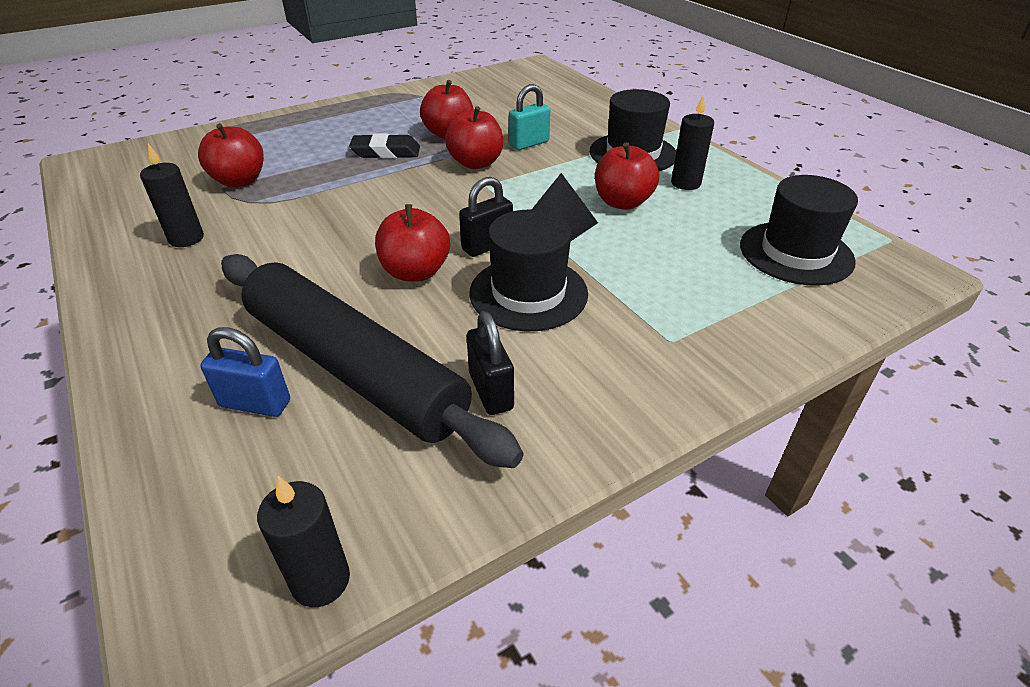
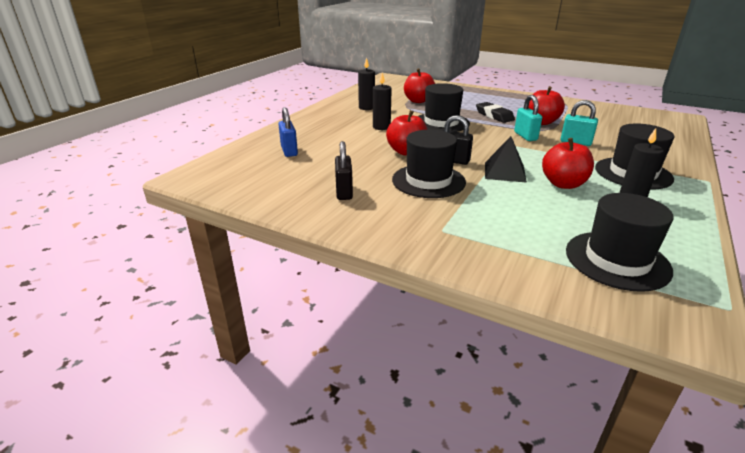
camera: 60 degrees right, 10 degrees down
black rolling pin [221,254,523,468] -> none
black candle [257,476,350,607] -> black candle moved to [373,73,392,130]
red apple [445,106,503,169] -> turquoise padlock [514,95,542,141]
black padlock [467,311,514,415] -> black padlock turned 45 degrees counterclockwise [335,141,353,200]
none -> black hat [418,83,470,132]

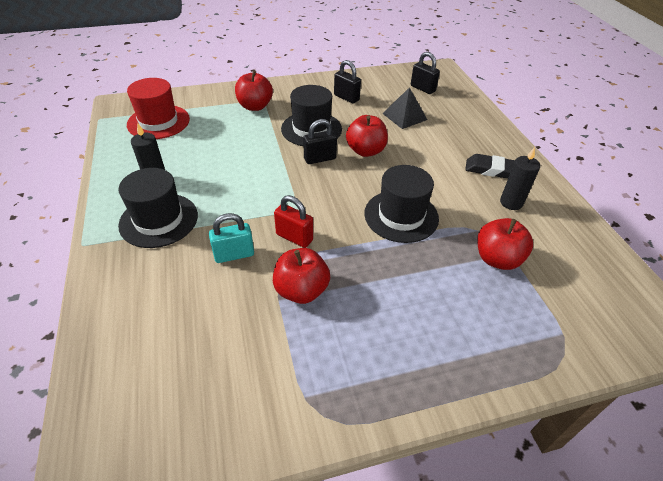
camera: 135 degrees right, 15 degrees up
blue padlock [279,107,298,157] -> none
black candle [373,73,392,130] -> none
black eraser [476,102,515,123] -> black eraser moved to [465,154,515,179]
black pyramid [485,136,527,183] -> black pyramid moved to [382,87,427,129]
turquoise padlock [514,95,542,141] -> red padlock [274,195,313,248]
red apple [542,138,594,189] -> red apple moved to [235,70,273,111]
black hat [566,193,674,292] -> red hat [127,78,190,139]
none -> black padlock [411,52,440,94]

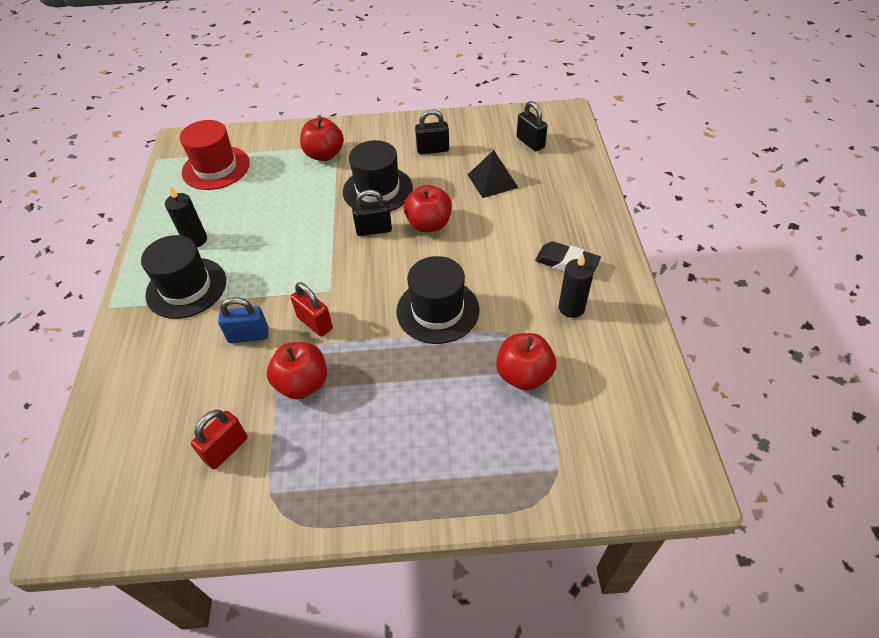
camera: 15 degrees right, 5 degrees up
turquoise padlock [209,213,254,263] -> blue padlock [218,297,269,343]
black padlock [334,60,361,103] -> black padlock turned 60 degrees counterclockwise [415,109,449,154]
none -> red padlock [191,410,248,469]

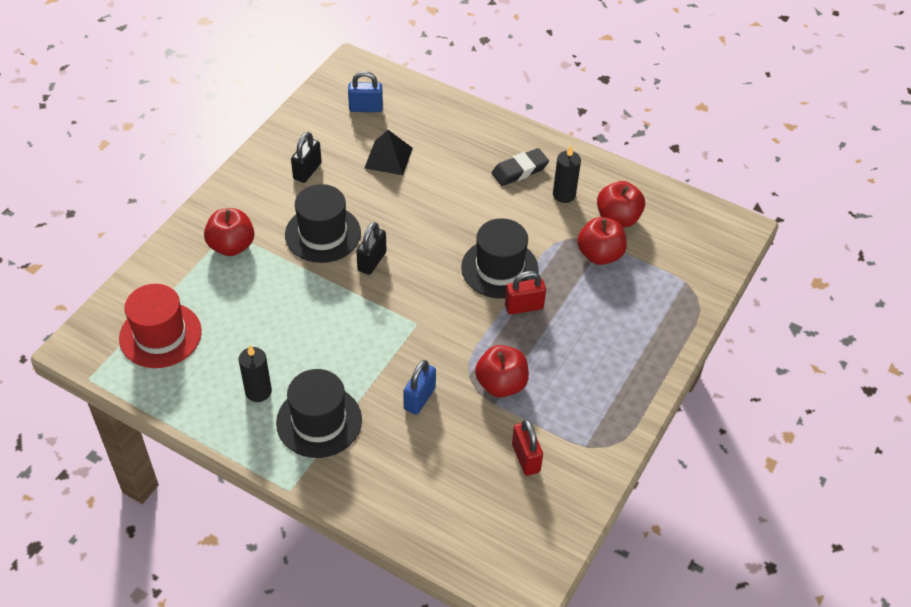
camera: 60 degrees left, 0 degrees up
red padlock [290,282,333,337] -> red padlock moved to [505,271,546,314]
red apple [404,185,452,232] -> red apple moved to [597,181,645,228]
black padlock [517,101,548,151] -> blue padlock [348,71,383,112]

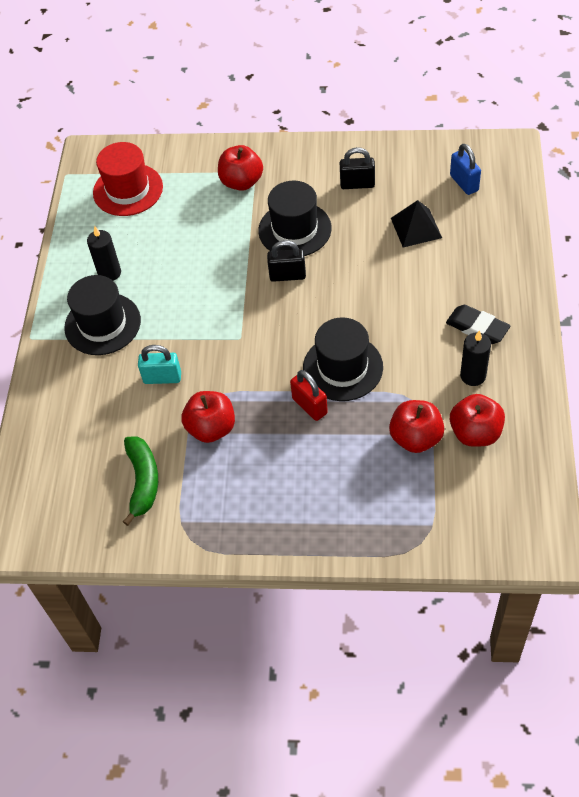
camera: 70 degrees right, 5 degrees up
blue padlock [403,360,436,415] -> turquoise padlock [138,345,181,384]
red padlock [512,419,543,476] -> green banana [123,436,158,526]

